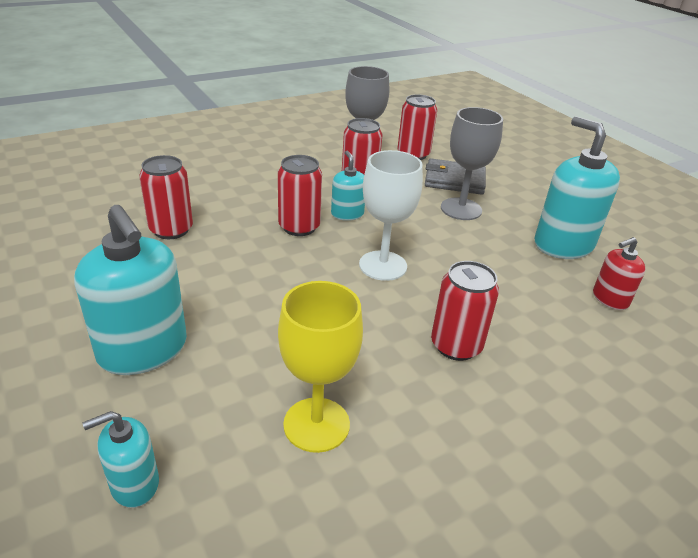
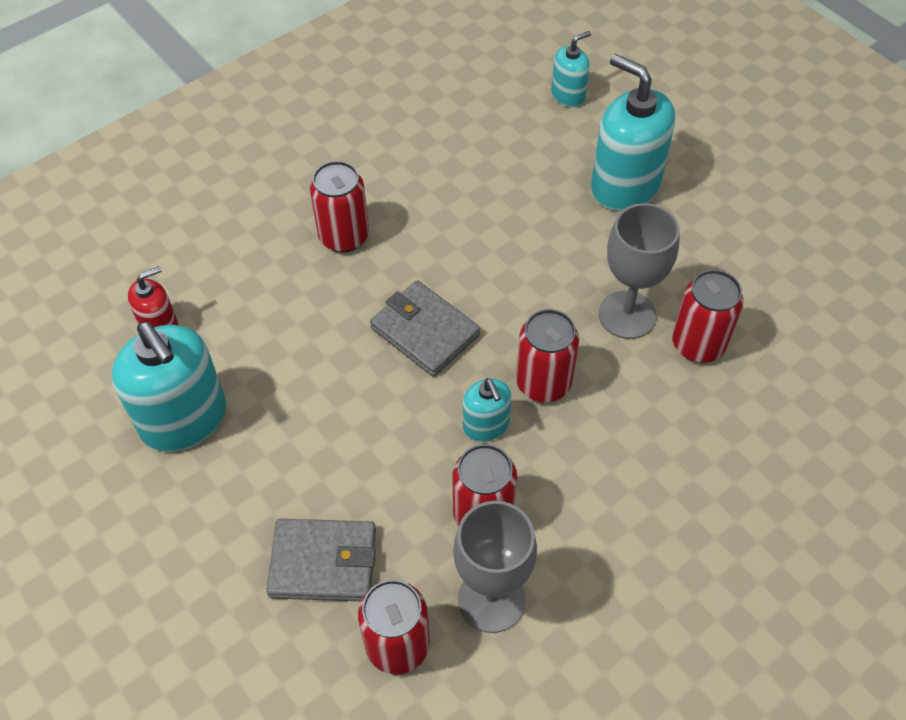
camera: 175 degrees right, 20 degrees up
yellow goblet [278,281,363,453] -> none
white goblet [359,150,423,281] -> grey wallet [370,280,480,377]
grey goblet [441,107,503,220] -> grey goblet moved to [599,203,680,339]

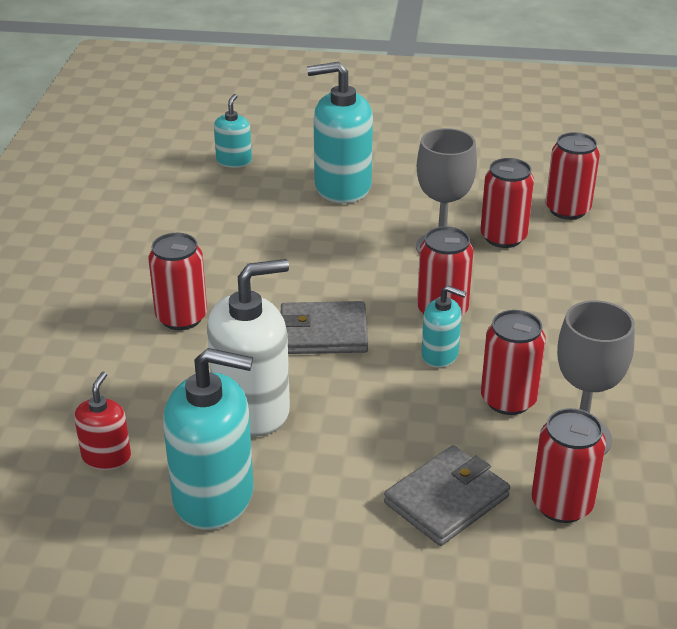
camera: 45 degrees left, 20 degrees down
none -> white soap dispenser [207,259,290,436]
none -> red can [546,132,600,220]

